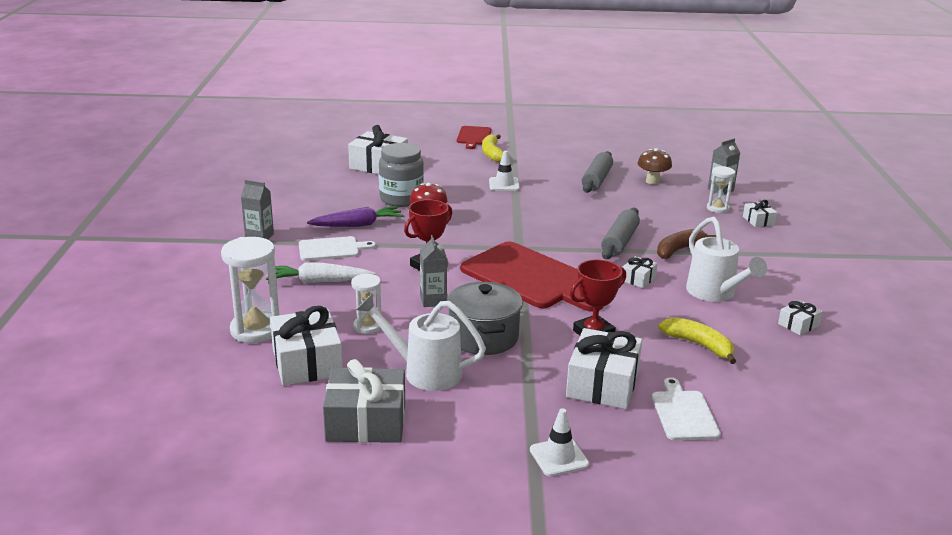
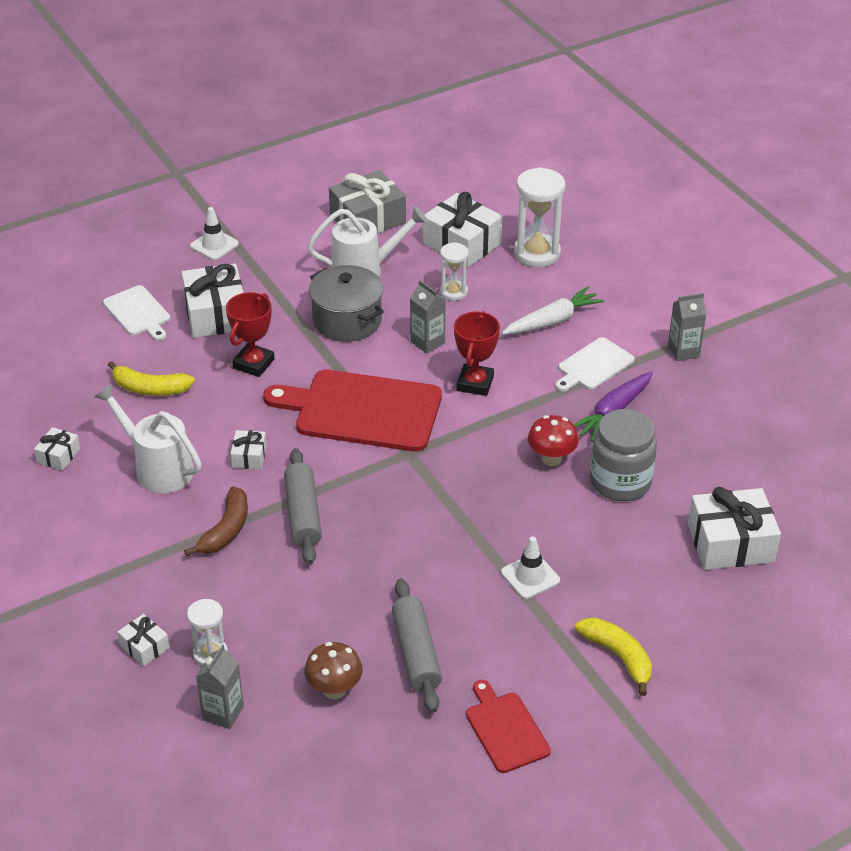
camera: 150 degrees right, 15 degrees up
red cutting board [457,126,491,149] -> red cutting board moved to [466,680,551,773]

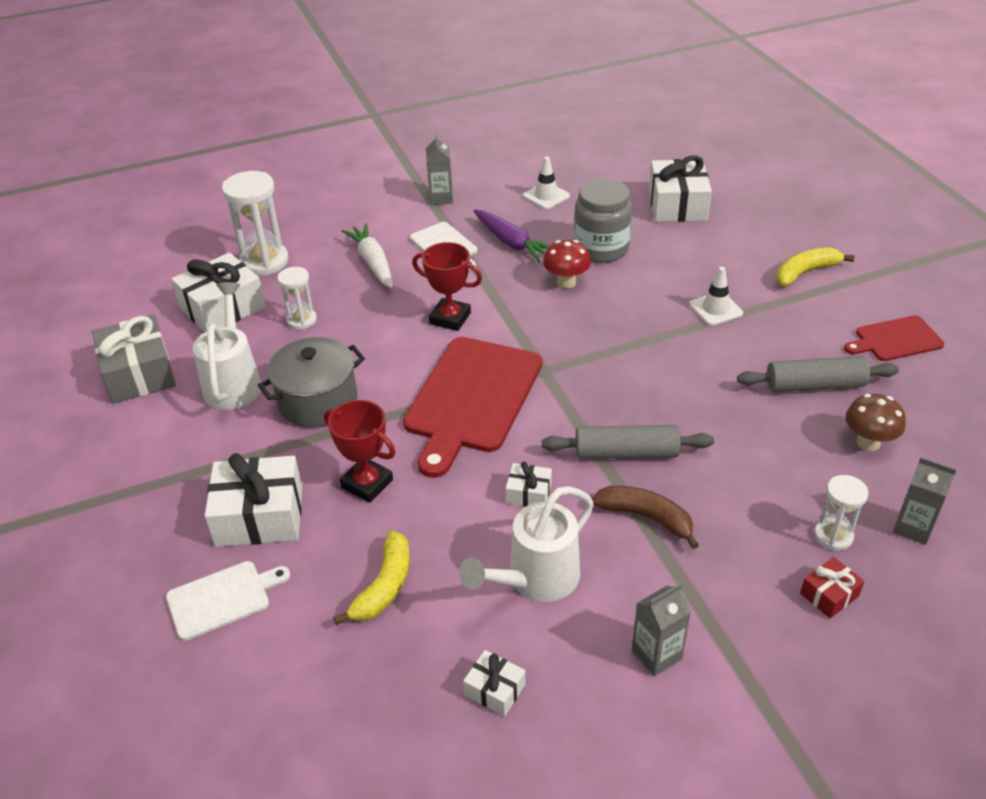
camera: 80 degrees left, 0 degrees up
white gift [117,614,170,666] -> red gift [800,557,864,618]
white traffic cone [190,207,239,260] -> white traffic cone moved to [523,156,570,209]
grey carton [410,280,446,354] -> grey carton moved to [632,583,691,676]

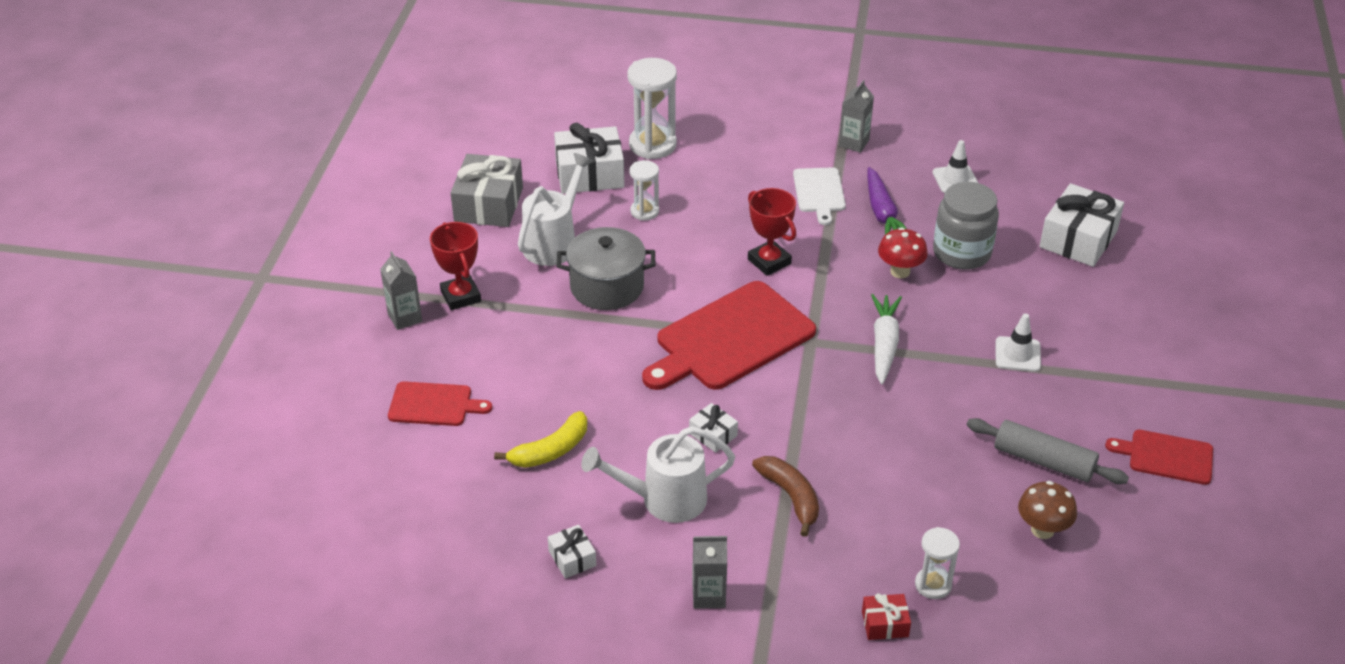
camera: 30 degrees right, 0 degrees up
white cutting board [166,561,290,641] -> red cutting board [388,381,492,426]
white gift [205,453,302,547] -> none
red trophy [324,400,396,503] -> red trophy moved to [430,222,481,310]
white carrot [341,223,393,288] -> white carrot moved to [871,294,902,384]
grey rolling pin [542,425,714,459] -> none
yellow banana [776,247,854,286] -> none
grey carton [893,457,957,545] -> grey carton moved to [380,251,422,330]

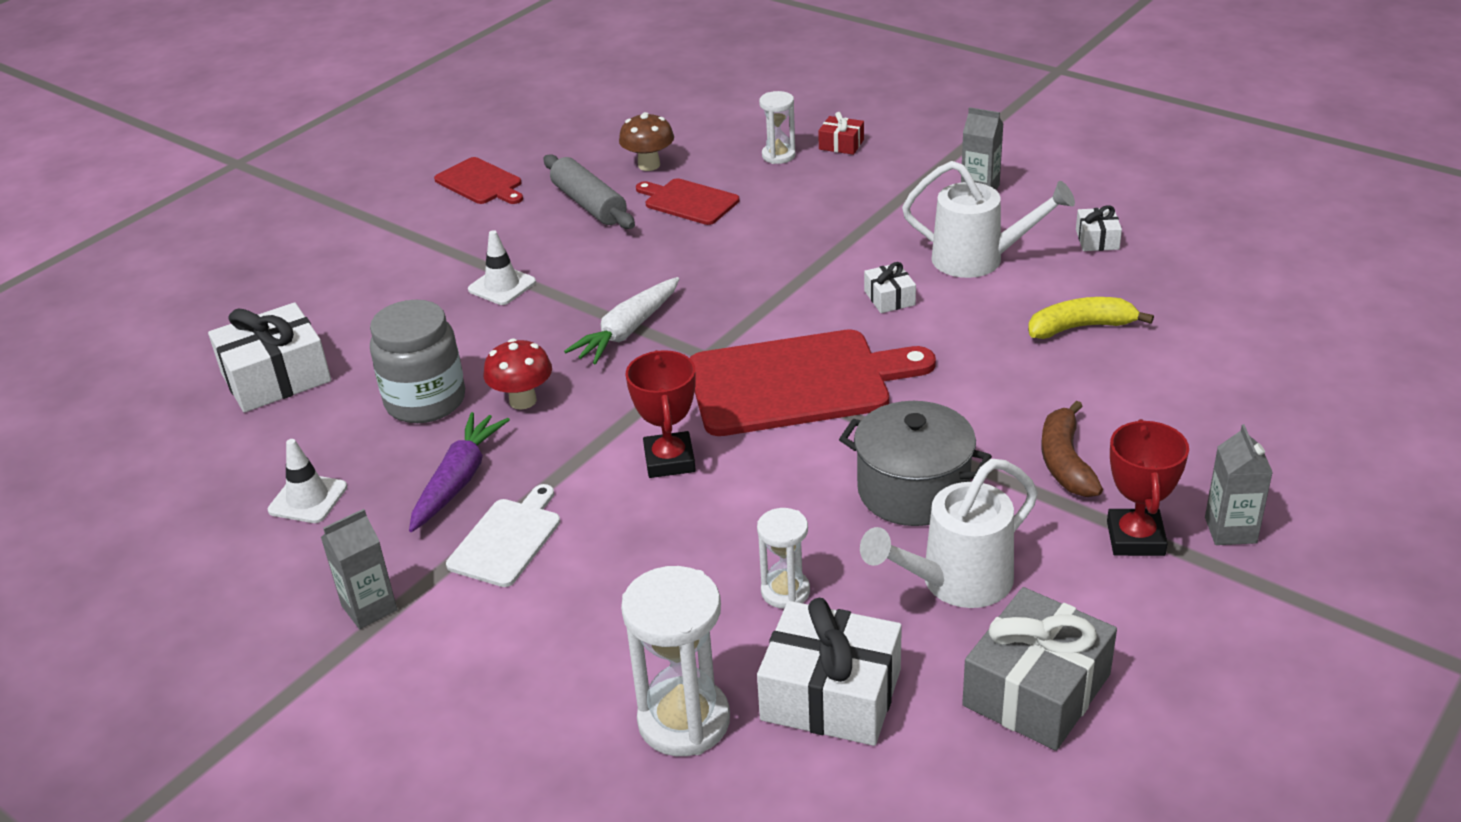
camera: 150 degrees left, 5 degrees down
red cutting board [388,381,492,426] -> red cutting board moved to [636,178,739,225]
brown banana [752,456,819,537] -> brown banana moved to [1042,401,1103,497]

